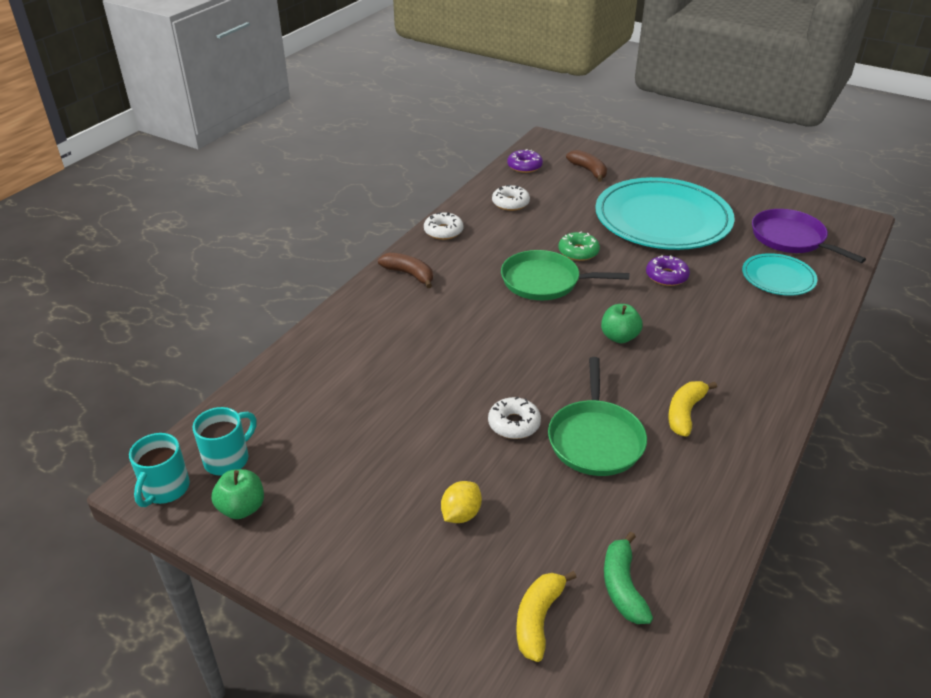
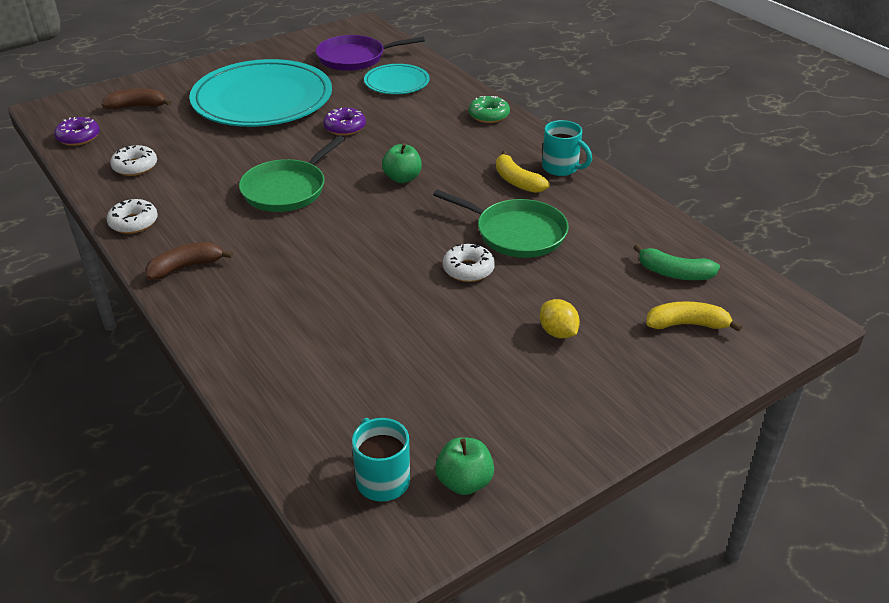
camera: 65 degrees left, 0 degrees up
turquoise mug [129,433,190,507] -> turquoise mug moved to [542,120,592,176]
yellow banana [516,571,577,662] -> yellow banana turned 135 degrees clockwise [646,301,742,332]
green donut [558,231,600,261] -> green donut moved to [469,96,510,123]

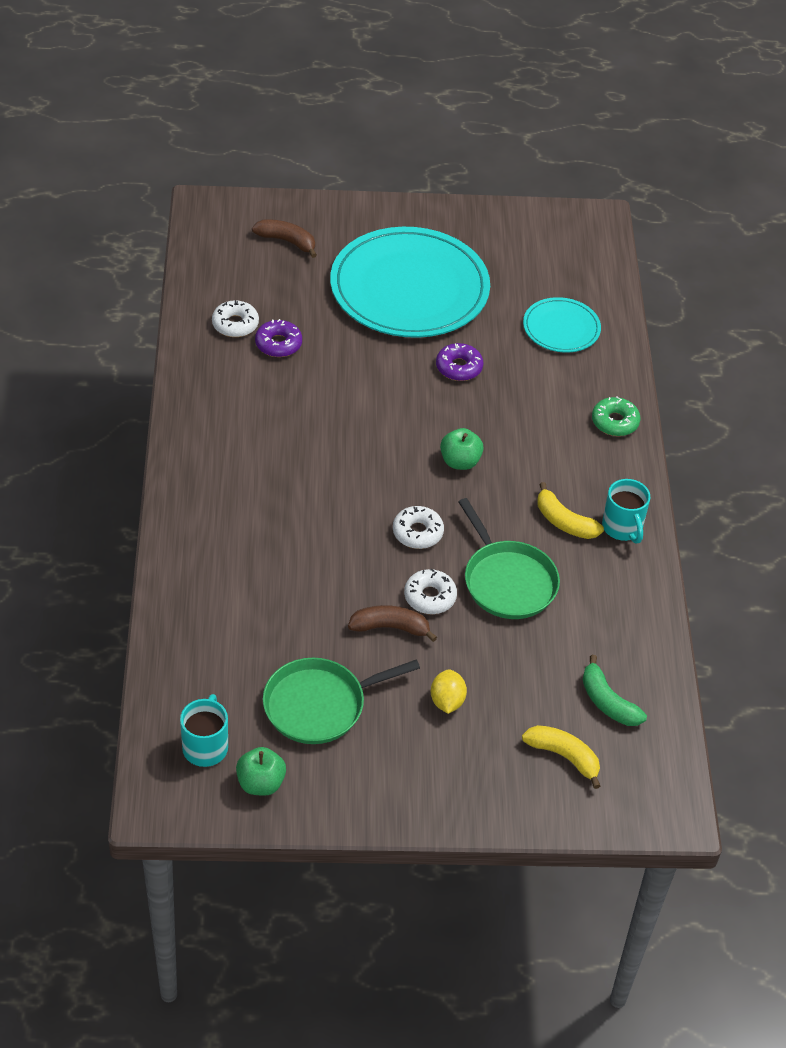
camera: 30 degrees right, 10 degrees up
purple donut [54,117,100,146] -> purple donut moved to [255,319,302,357]
white donut [107,199,158,234] -> white donut moved to [393,506,444,549]
brown banana [145,242,233,280] -> brown banana moved to [348,605,437,642]
green pan [239,136,345,212] -> green pan moved to [263,658,420,744]
purple pan [316,35,425,71] -> none
yellow banana [496,151,550,193] -> yellow banana turned 45 degrees counterclockwise [538,482,604,539]

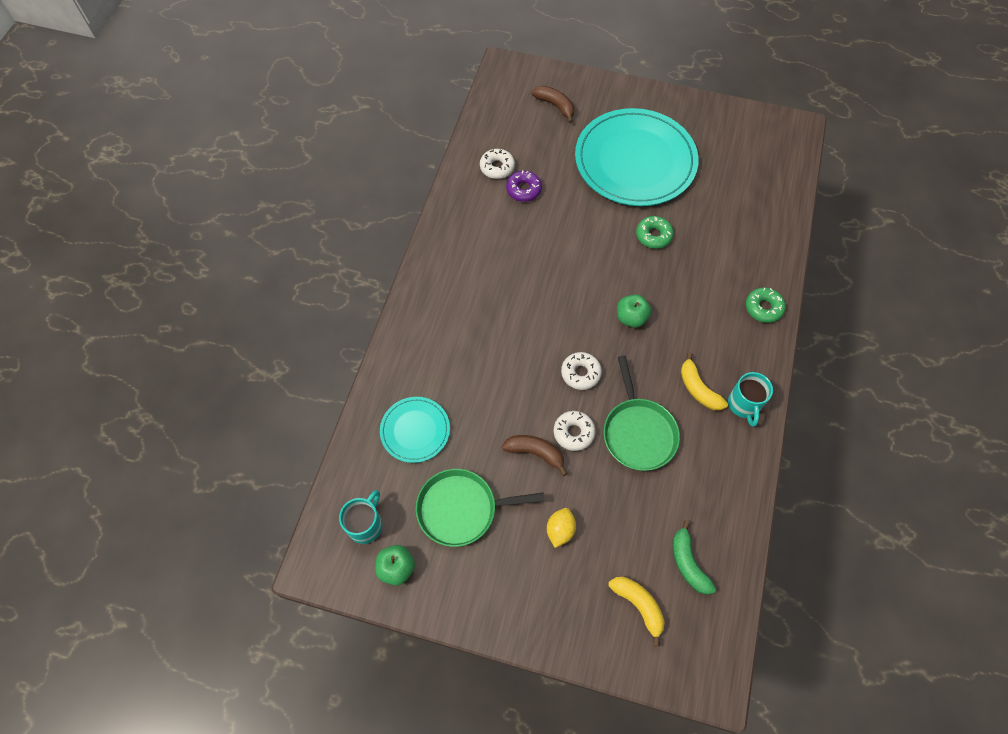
camera: 20 degrees right, 15 degrees up
purple donut [436,343,483,381] -> green donut [636,216,674,249]
turquoise plate [523,297,601,353] -> turquoise plate moved to [380,397,450,463]

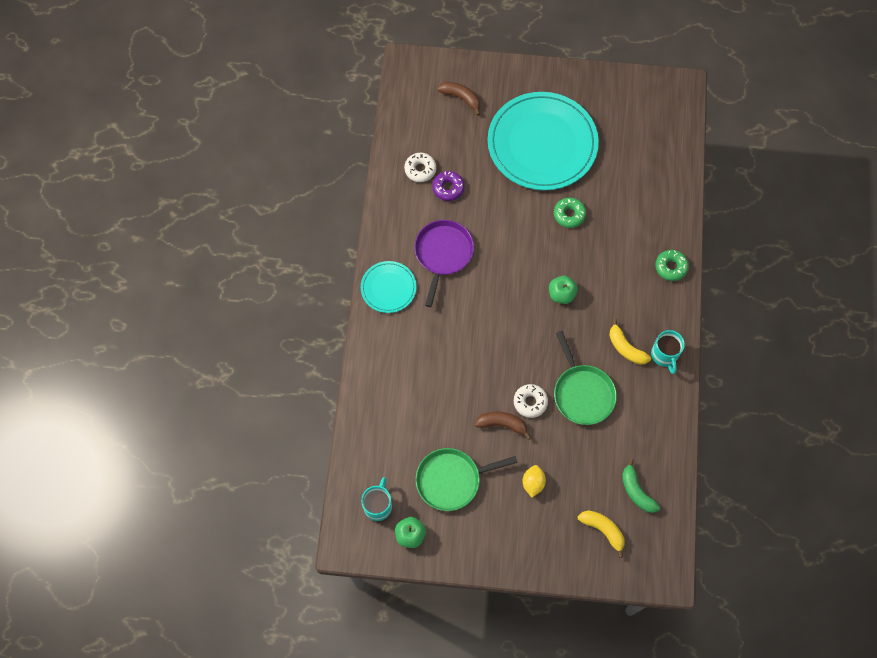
camera: 10 degrees left, 5 degrees up
turquoise plate [380,397,450,463] -> turquoise plate moved to [361,261,417,313]
white donut [561,352,602,390] -> none
none -> purple pan [414,220,474,307]

